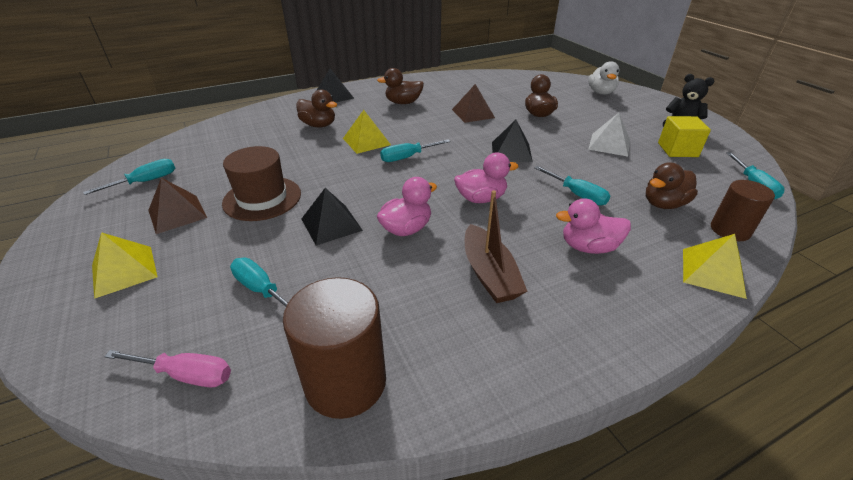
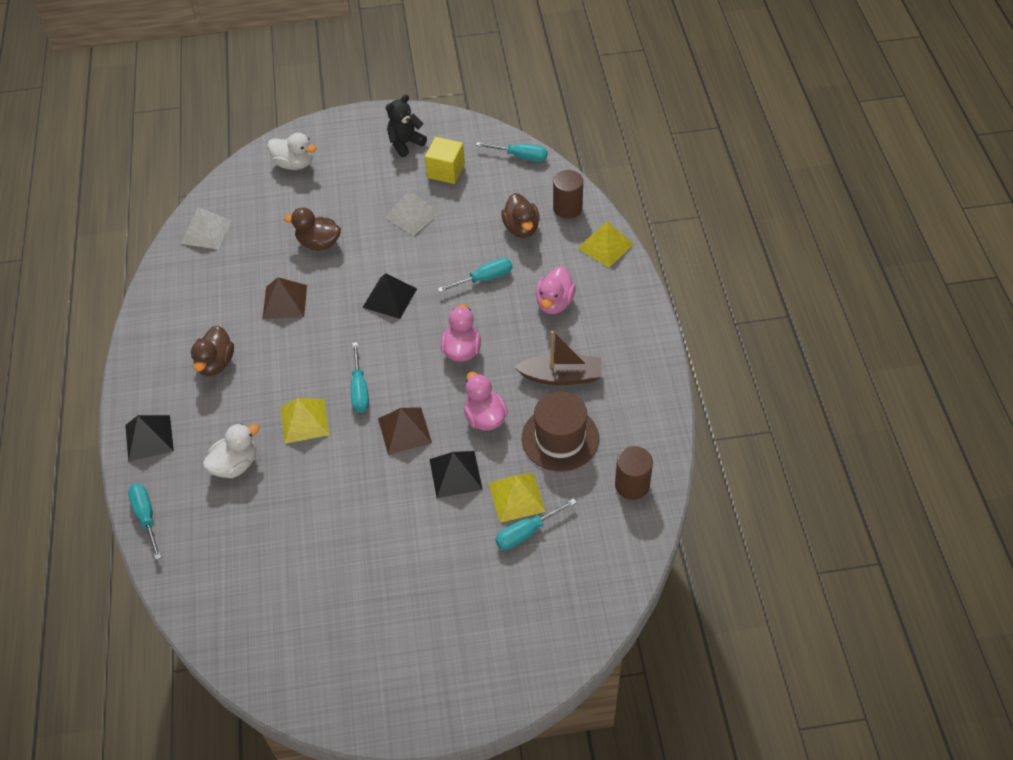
camera: 70 degrees left, 15 degrees up
turquoise screwdriver [83,159,175,195] -> turquoise screwdriver moved to [128,483,162,560]
yellow pyramid [92,232,158,299] -> yellow pyramid moved to [489,473,546,523]
pink screwdriver [104,350,231,387] -> none
brown pyramid [148,178,207,234] -> brown pyramid moved to [378,407,432,455]
brown hat [222,146,301,221] -> brown hat moved to [522,392,599,472]
brown cylinder [283,277,386,419] -> brown cylinder [615,446,653,500], size x0.64
brown duck [296,89,337,128] -> white duck [203,423,259,478]
none -> white pyramid [181,207,232,249]

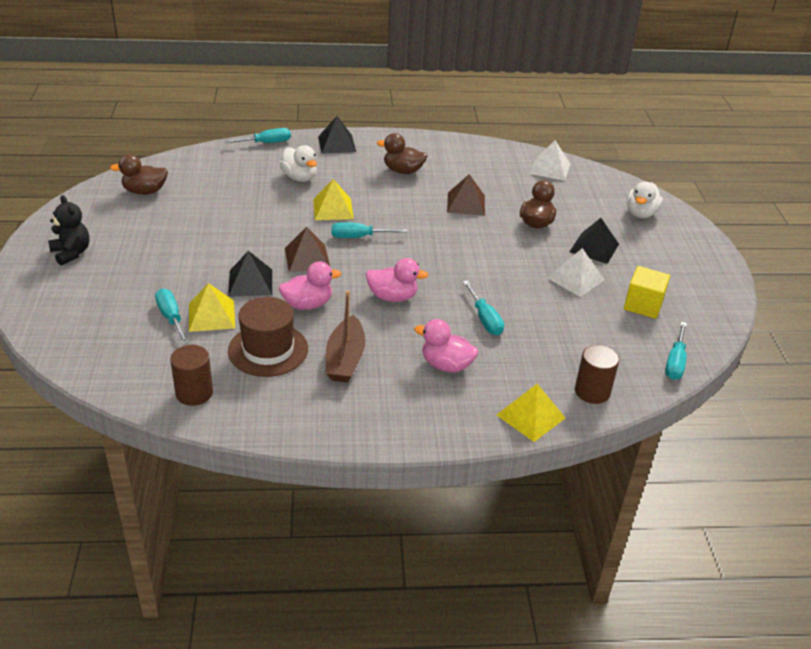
camera: 90 degrees right, 15 degrees down
black pyramid [362,273,417,319] -> black pyramid moved to [570,218,619,264]
black teddy bear [386,94,427,157] -> black teddy bear moved to [48,195,90,265]
brown duck [501,193,540,238] -> brown duck moved to [110,154,168,195]

